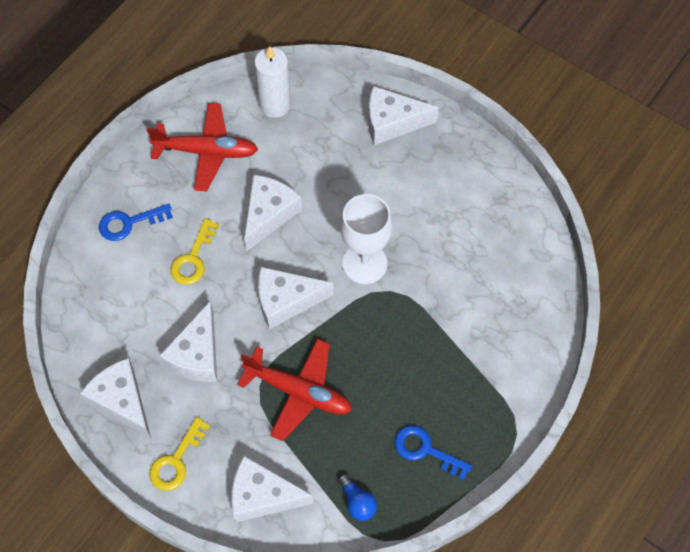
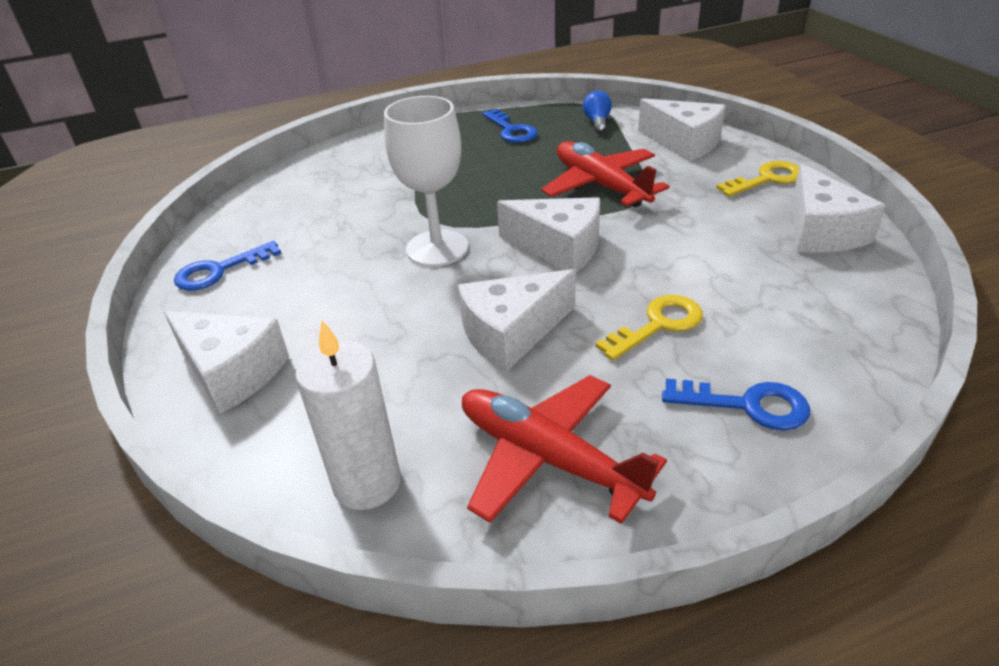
camera: 145 degrees left, 25 degrees down
white cheese [159,300,217,382] -> none
none -> blue key [174,241,281,291]

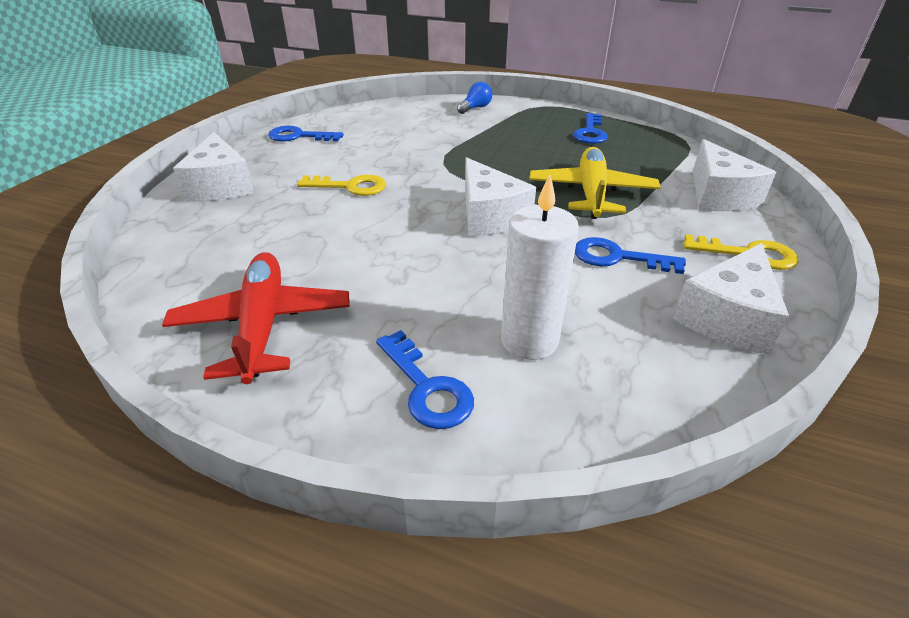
camera: 40 degrees right, 0 degrees up
white candle [295,320,401,510] -> white candle moved to [501,174,579,360]
white goblet [384,96,468,266] -> none
white cheese [458,269,576,372] -> none
red plane [541,141,670,207] -> yellow plane [529,147,661,219]
blue light bulb [583,91,612,134] -> blue light bulb moved to [457,82,493,114]
yellow key [595,295,703,361] -> yellow key moved to [297,175,386,196]
none -> blue key [575,237,686,274]

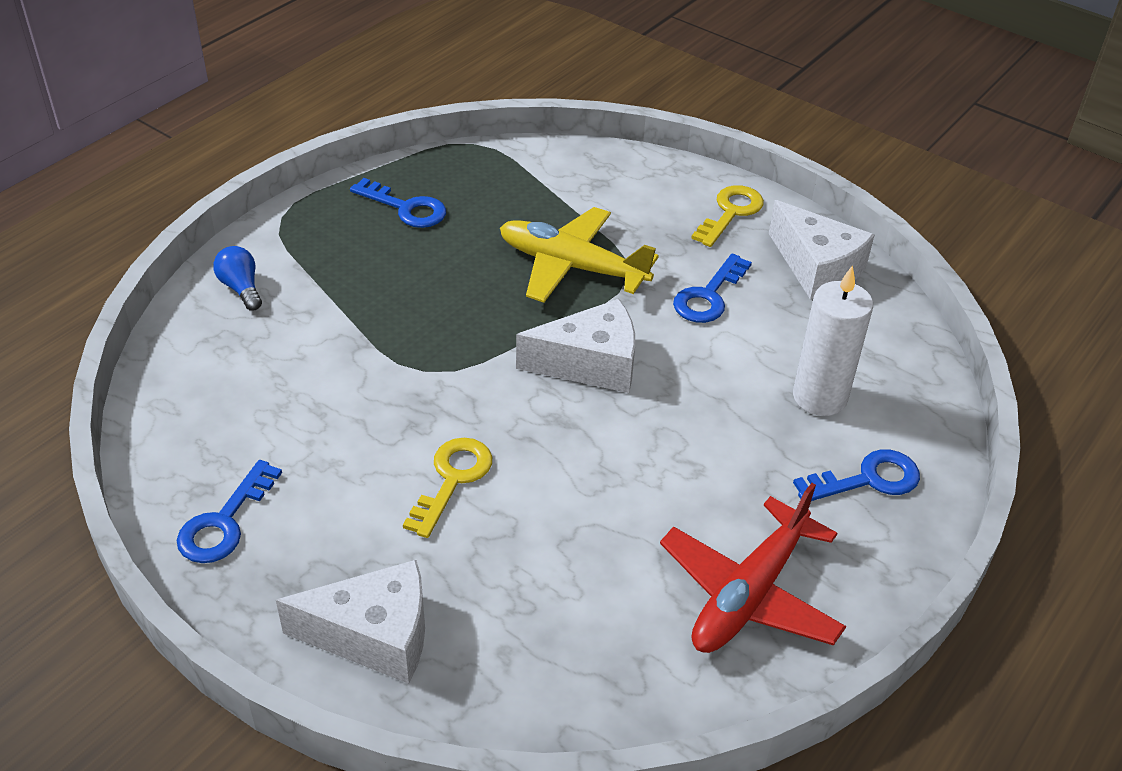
camera: 75 degrees left, 5 degrees up
red plane [162,252,350,384] -> red plane turned 60 degrees counterclockwise [660,483,846,653]
white cheese [693,139,776,211] -> none

